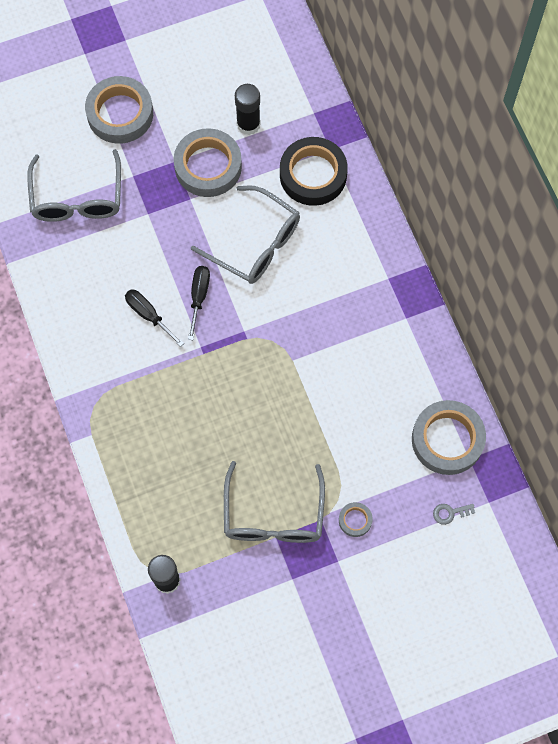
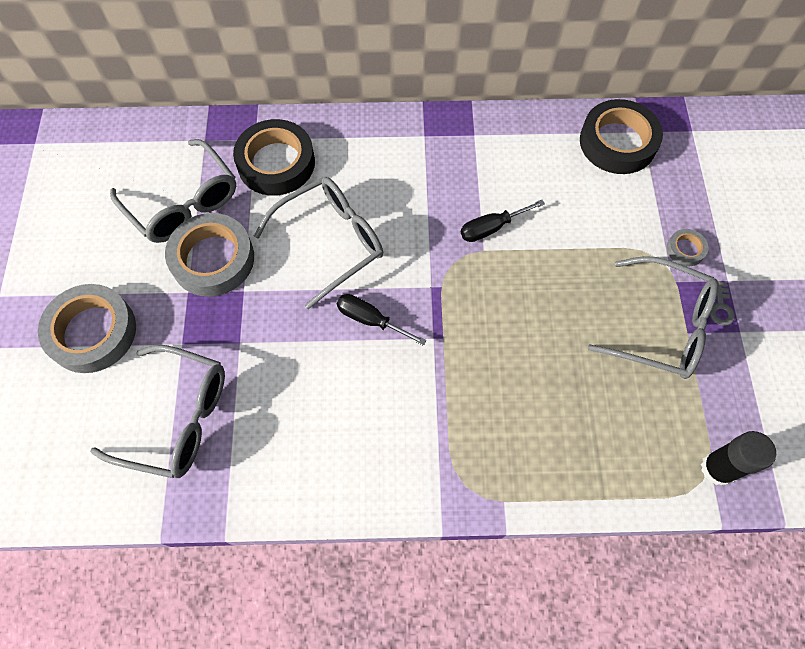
camera: 70 degrees left, 5 degrees down
black screwdriver [125,289,184,347] -> black screwdriver moved to [461,200,545,242]
black glue stick [235,84,261,135] -> grey glasses [110,139,236,243]
grey tape [412,400,486,475] -> black tape [580,99,663,174]
grey key [433,504,475,525] -> grey key moved to [710,281,735,326]

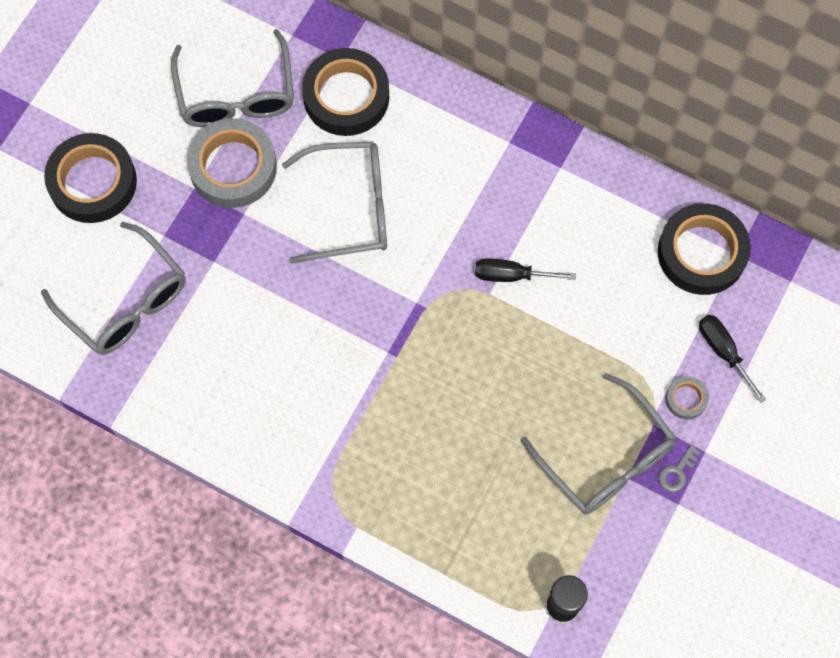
camera: 30 degrees right, 5 degrees up
grey tape [38,284,136,373] -> black tape [44,133,137,223]
black screwdriver [337,294,427,346] -> black screwdriver moved to [699,315,766,403]

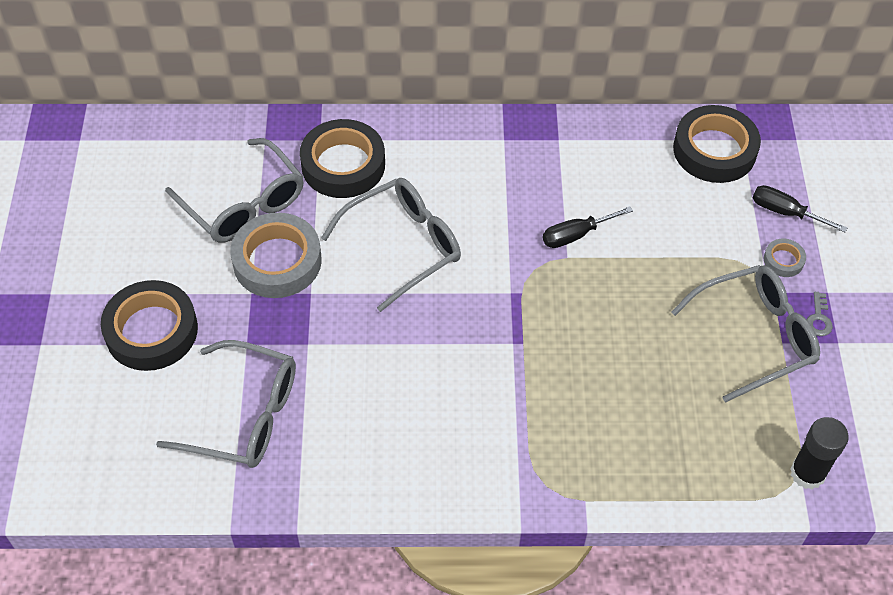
camera: 30 degrees left, 15 degrees down
grey glasses [521,373,677,515] -> grey glasses turned 45 degrees counterclockwise [671,265,820,403]

